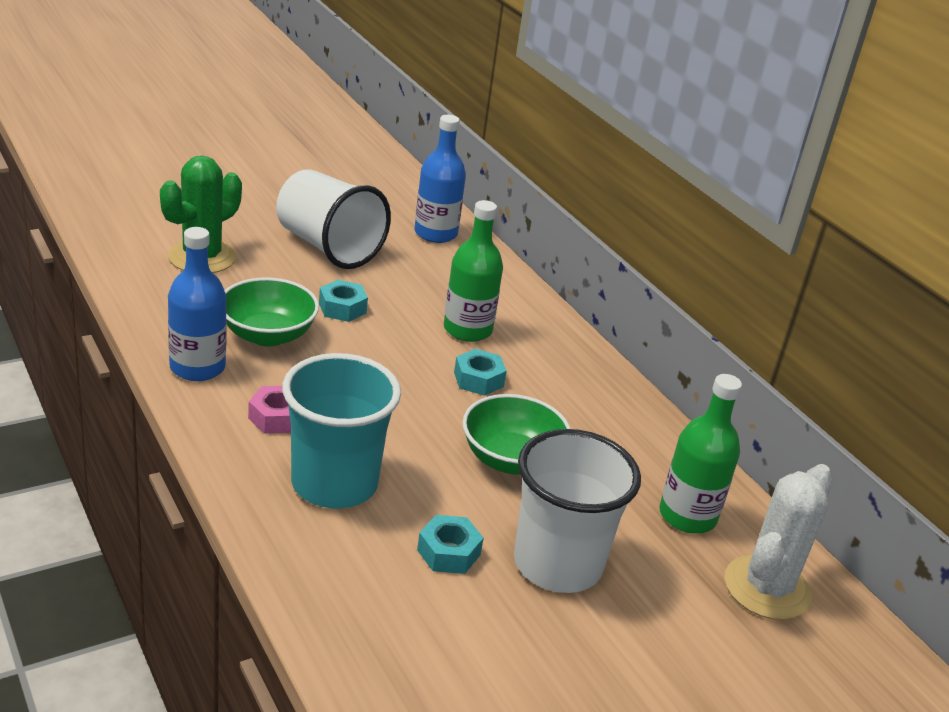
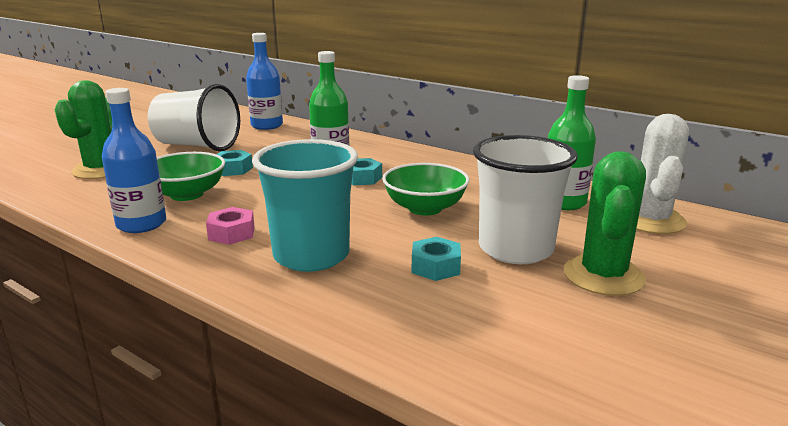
camera: 20 degrees left, 10 degrees down
none -> green cactus [563,151,646,296]

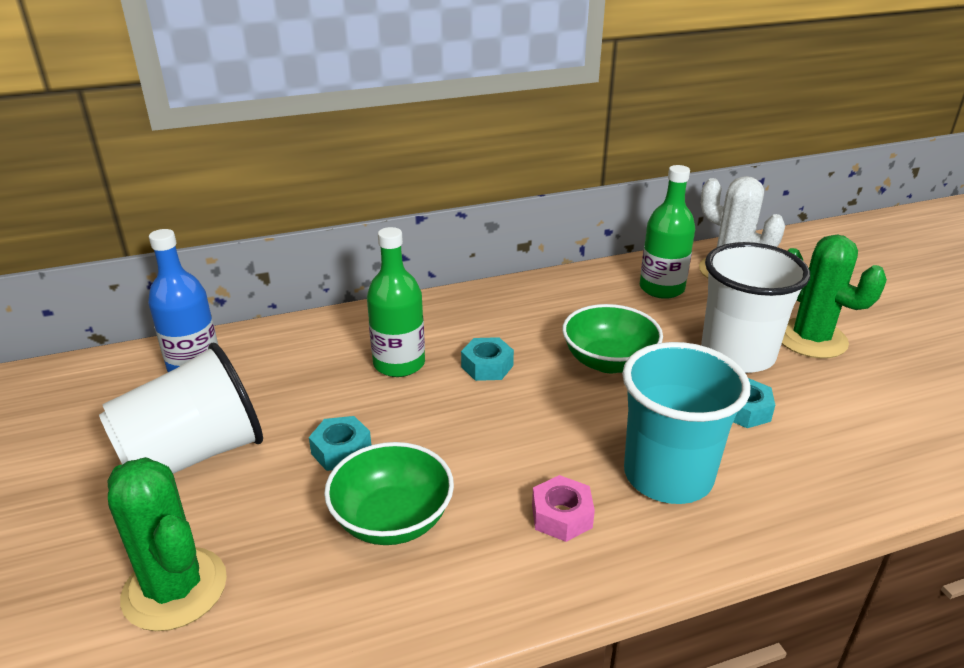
camera: 55 degrees left, 10 degrees up
blue bottle [102,88,166,233] -> none

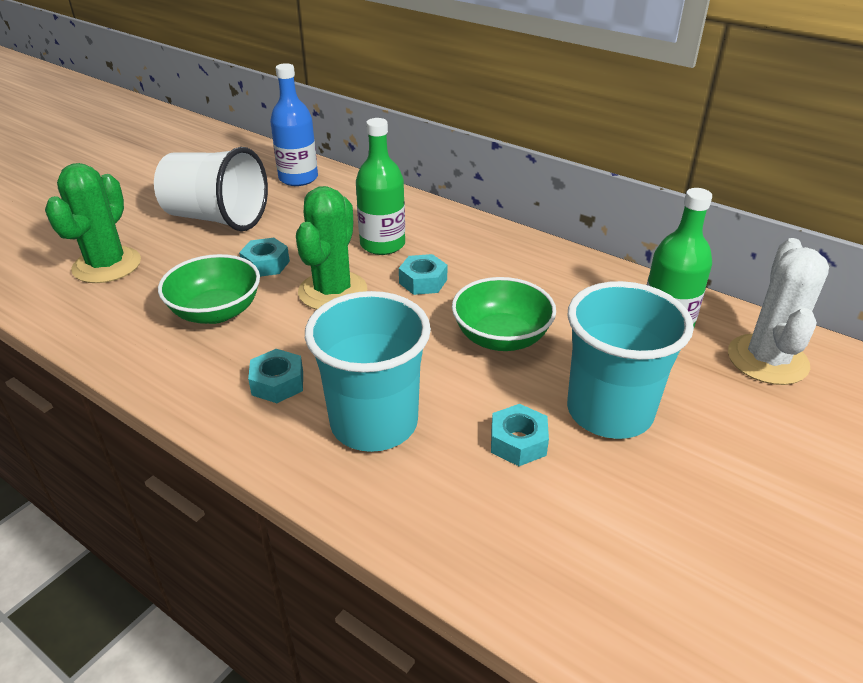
camera: 55 degrees right, 5 degrees up
pink nut [532,475,595,542] -> turquoise nut [248,349,303,403]
white cup [701,242,810,373] -> turquoise cup [567,281,694,439]
green cactus [782,234,887,358] -> green cactus moved to [296,186,367,310]

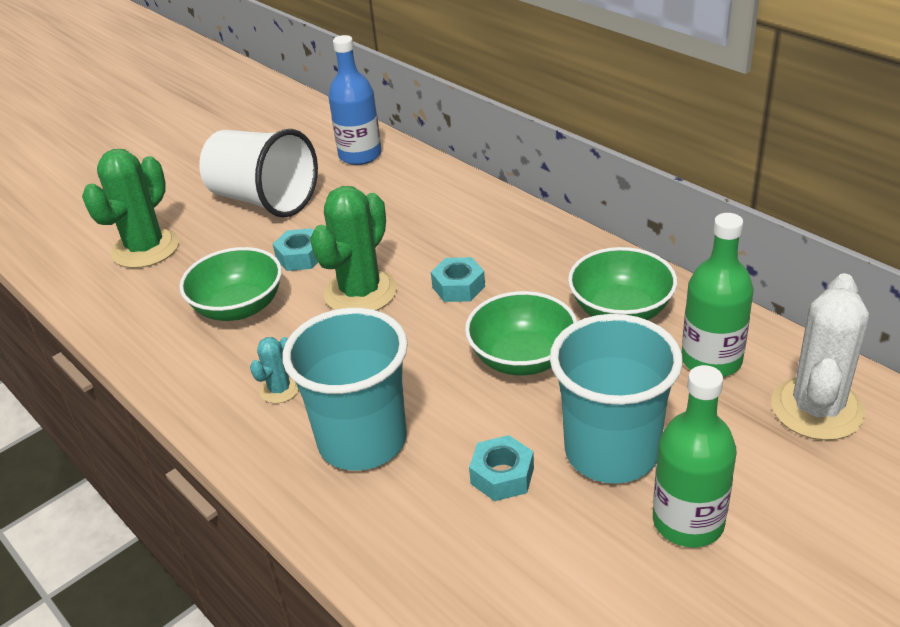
camera: 15 degrees right, 0 degrees up
turquoise nut [248,349,303,403] -> turquoise cactus [250,337,299,403]
green bottle [356,118,405,255] -> green bottle moved to [653,365,737,547]
none -> green bowl [568,247,677,320]

